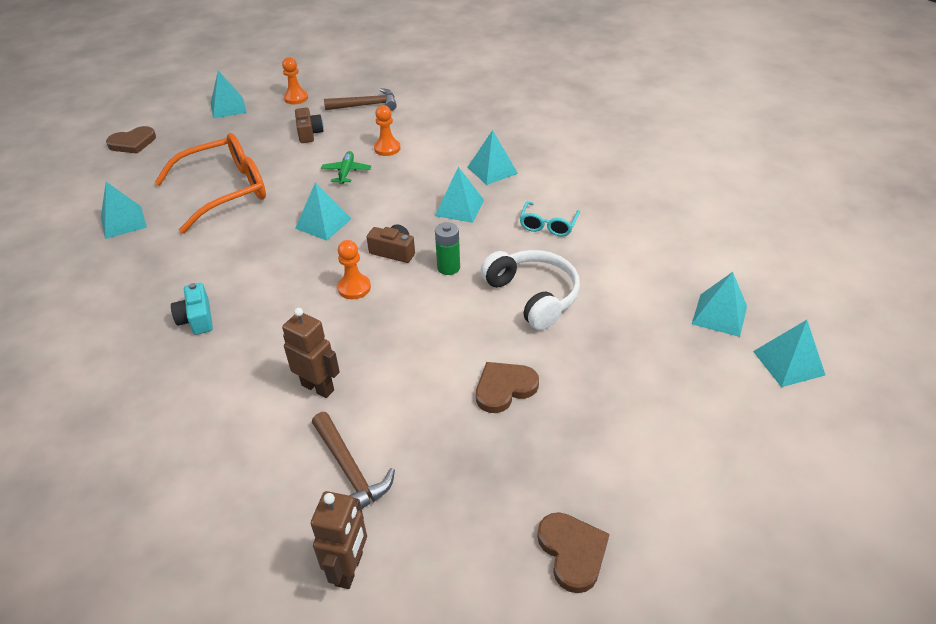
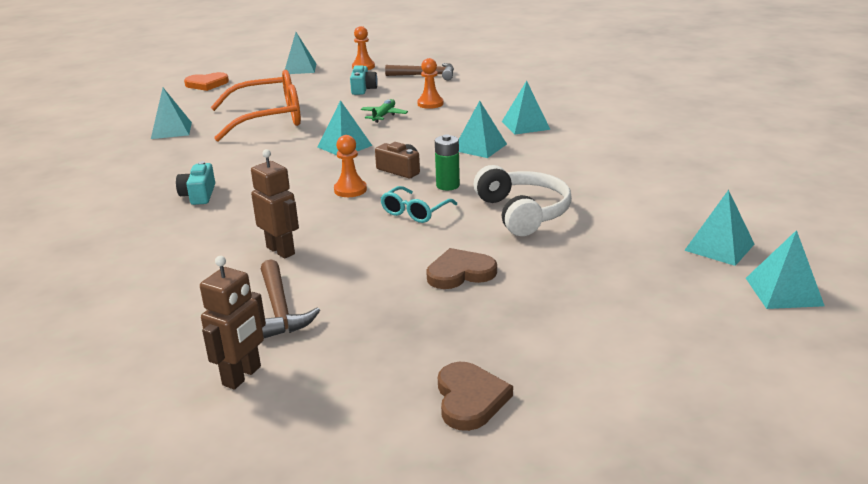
camera: 15 degrees right, 15 degrees down
brown heart [106,126,156,154] -> orange heart [184,72,229,91]
brown camera [295,108,324,143] -> turquoise camera [350,66,378,95]
turquoise glasses [520,201,580,237] -> turquoise glasses moved to [380,186,457,223]

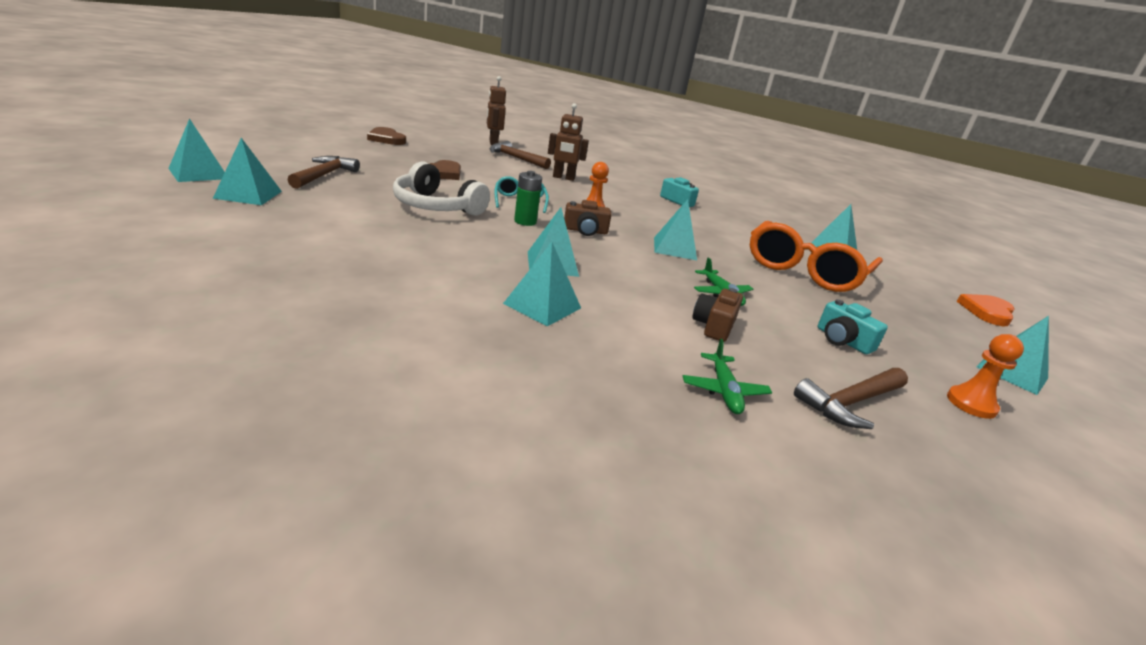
camera: 135 degrees right, 0 degrees up
orange pawn [417,58,443,109] -> brown camera [692,288,743,342]
none -> brown hammer [288,156,360,189]
none -> green plane [683,339,772,414]

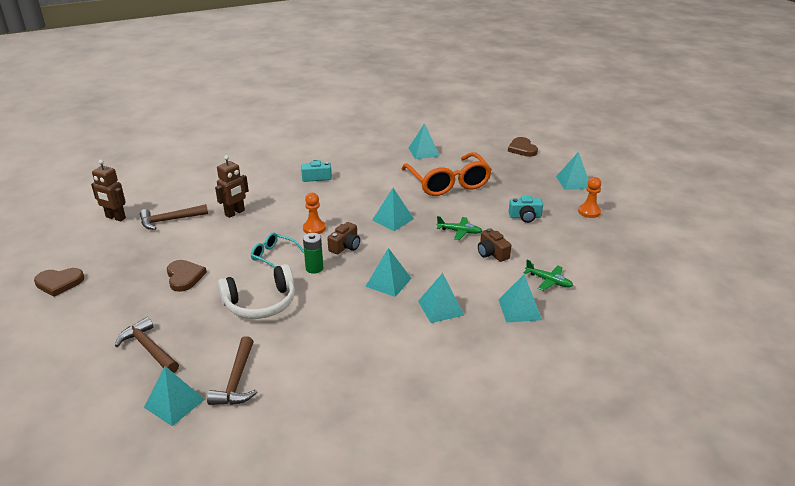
camera: 50 degrees left, 5 degrees up
turquoise pyramid [168,118,225,182] -> turquoise pyramid moved to [498,274,542,323]
brown hammer [794,368,908,429] -> brown hammer moved to [207,336,258,405]
orange heart [957,294,1015,326] -> brown heart [508,137,538,157]

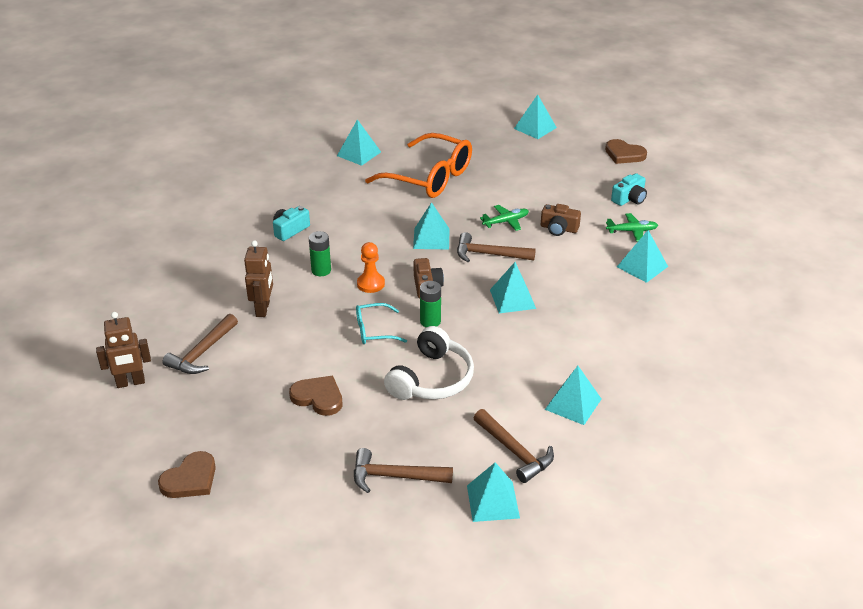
camera: 40 degrees left, 5 degrees up
turquoise pyramid [418,273,464,323] -> turquoise pyramid moved to [545,366,601,425]
brown heart [508,137,538,157] -> brown heart moved to [605,139,647,164]
turquoise camera [509,196,543,223] -> turquoise camera moved to [611,173,647,206]
orange pawn [578,177,601,218] -> none
none -> green battery [309,231,331,276]
none -> brown hammer [457,232,536,262]

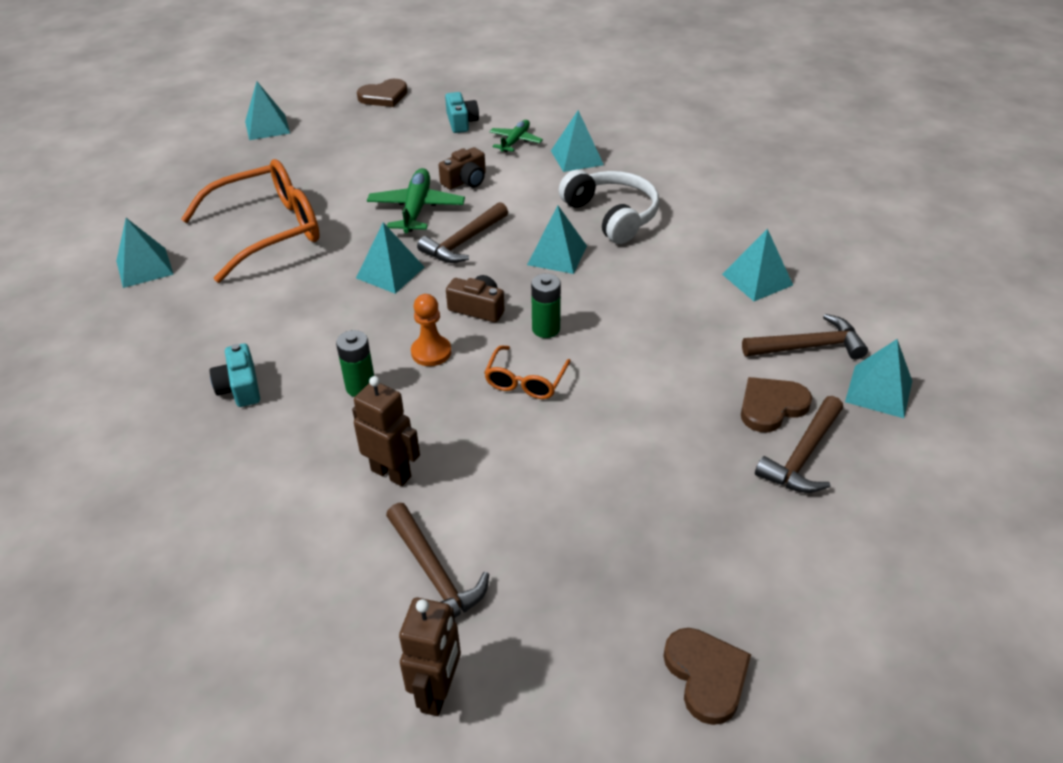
camera: 60 degrees left, 5 degrees up
brown heart [289,376,343,416] -> brown heart moved to [741,377,812,432]
turquoise glasses [356,303,407,344] -> orange glasses [484,346,571,399]
white headphones [384,326,474,400] -> white headphones moved to [559,170,659,244]
green plane [480,205,529,231] -> green plane [367,168,465,233], size x1.58

